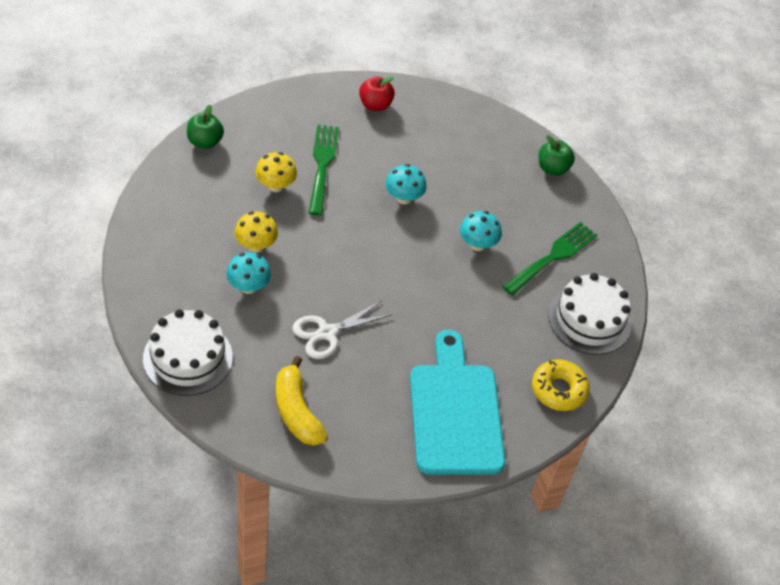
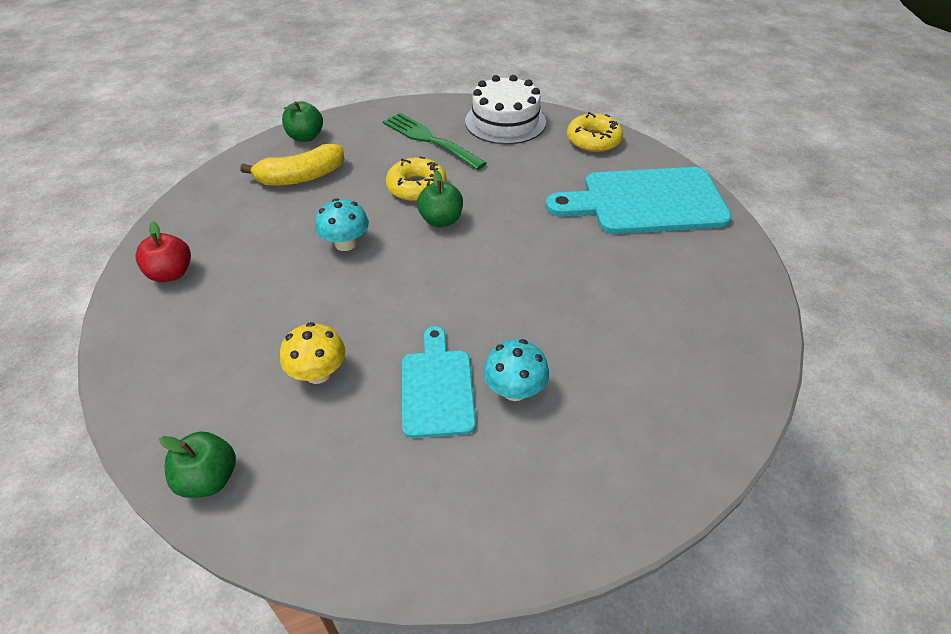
camera: 85 degrees left, 5 degrees down
white cake [143,309,233,396] -> none
yellow mushroom [235,212,278,253] -> turquoise cutting board [402,326,476,438]
yellow banana [276,356,328,446] -> yellow banana moved to [240,144,345,186]
white scissors [293,301,391,359] -> none
green fork [308,124,339,216] -> none
turquoise mushroom [460,211,502,251] -> yellow donut [386,156,447,202]
none -> green apple [417,170,463,227]

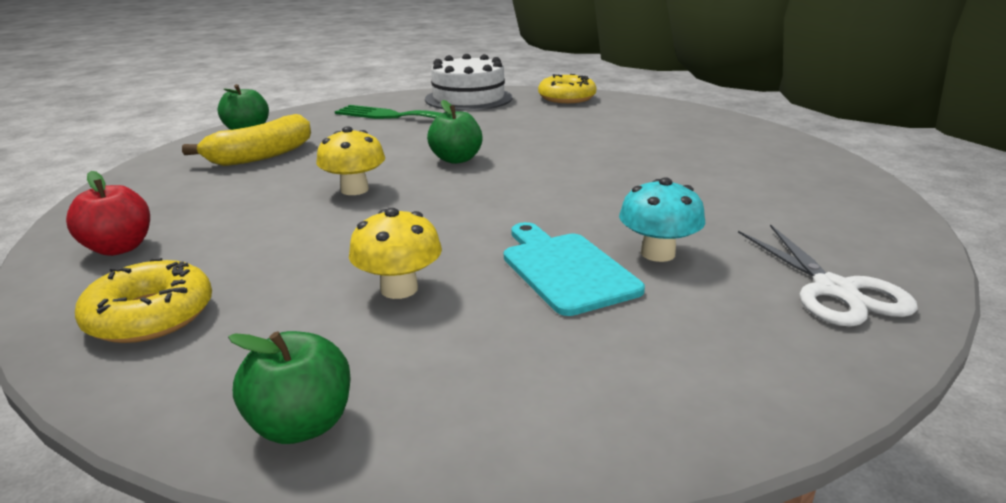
camera: 20 degrees left, 20 degrees down
turquoise mushroom [315,198,369,251] -> yellow mushroom [316,126,385,195]
yellow donut [386,156,447,202] -> yellow donut moved to [75,258,212,343]
turquoise cutting board [546,167,732,234] -> none
none -> white scissors [738,224,918,327]

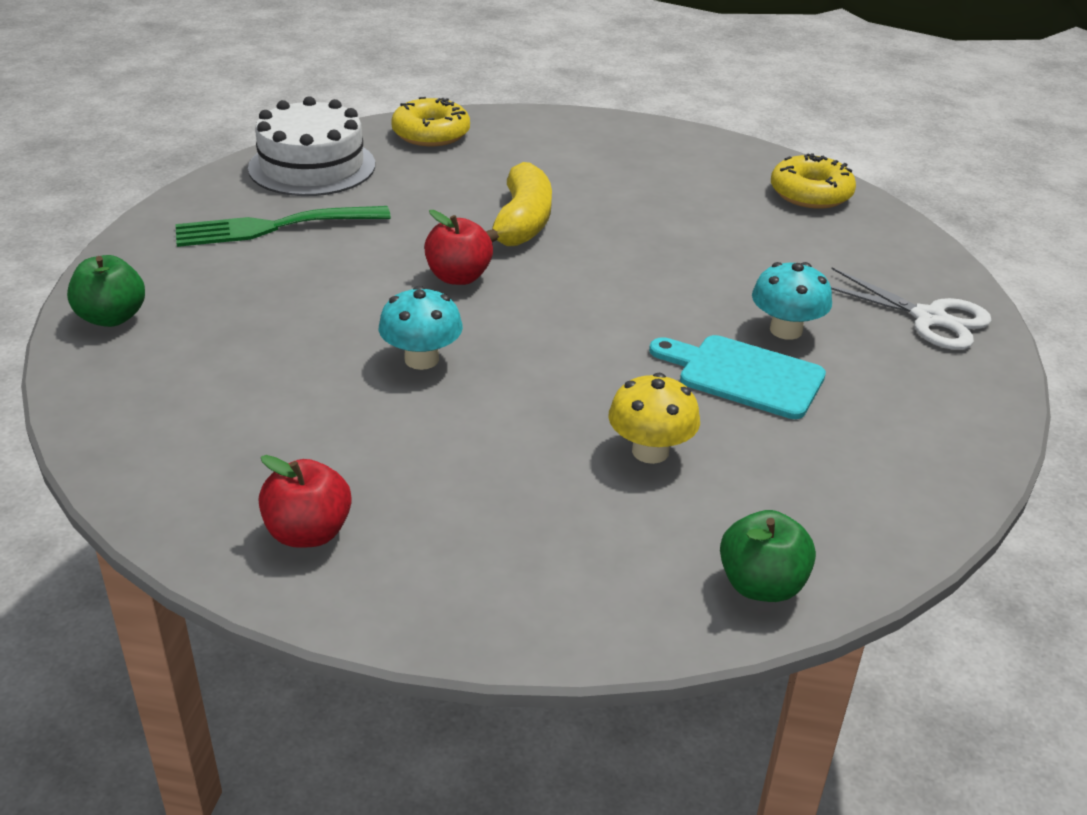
camera: 40 degrees left, 10 degrees up
yellow donut [75,258,212,343] -> yellow donut moved to [771,153,856,209]
yellow banana [182,114,311,166] -> yellow banana moved to [486,162,552,246]
yellow mushroom [316,126,385,195] -> turquoise mushroom [379,286,463,370]
green apple [427,100,482,164] -> red apple [424,210,493,285]

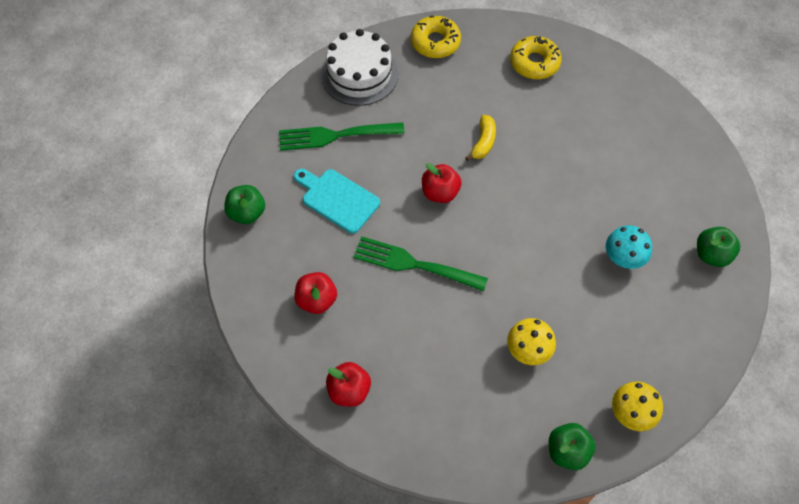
camera: 10 degrees right, 25 degrees up
turquoise mushroom [379,286,463,370] -> green fork [353,237,488,291]
yellow banana [486,162,552,246] -> yellow banana [465,115,496,161], size x0.62
turquoise cutting board [649,335,826,419] -> turquoise cutting board moved to [294,169,380,234]
yellow donut [771,153,856,209] -> yellow donut moved to [510,36,562,79]
white scissors [831,268,991,350] -> green apple [697,227,740,267]
none -> red apple [294,272,337,314]
none -> yellow mushroom [612,382,663,431]

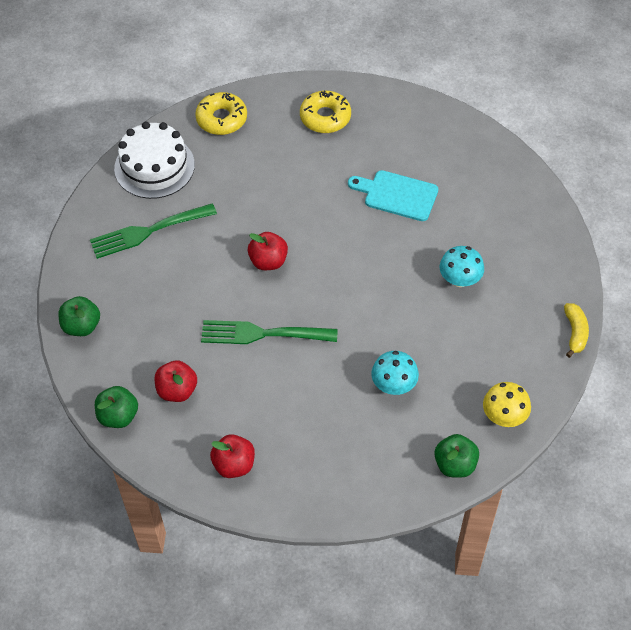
camera: 15 degrees left, 5 degrees down
turquoise cutting board [294,169,380,234] -> turquoise cutting board moved to [348,170,438,221]
yellow banana [465,115,496,161] -> yellow banana moved to [564,303,589,358]
yellow mushroom [507,318,556,365] -> turquoise mushroom [371,351,419,395]
green apple [697,227,740,267] -> green apple moved to [95,386,138,428]

